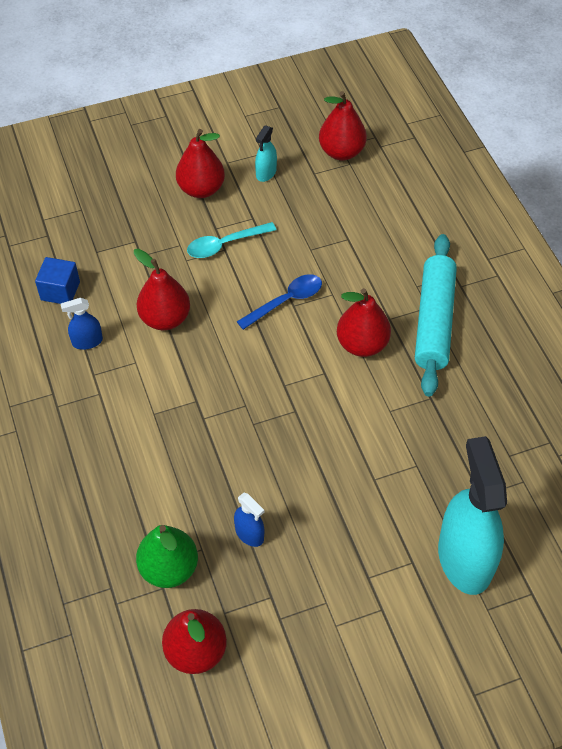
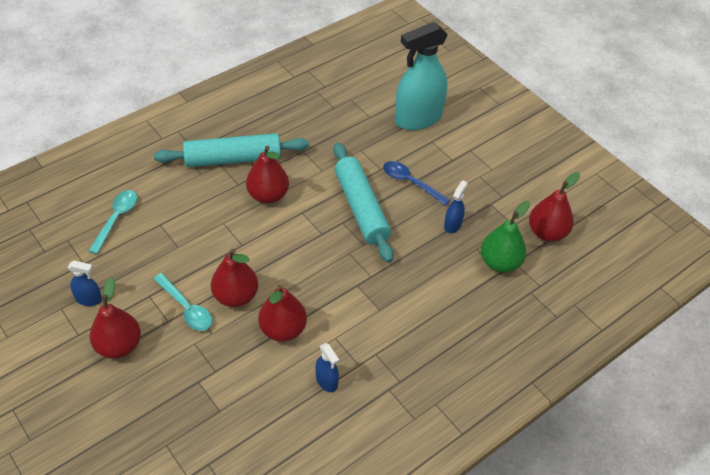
camera: 110 degrees left, 5 degrees down
blue cube [35,257,80,304] -> none
blue spoon [237,274,322,330] -> blue spoon moved to [383,161,450,206]
turquoise spray bottle [255,125,277,182] -> blue spray bottle [68,261,102,306]
red pear [319,91,367,160] -> red pear moved to [211,249,258,307]
none -> turquoise spoon [89,190,137,254]
none -> turquoise rolling pin [333,143,394,263]

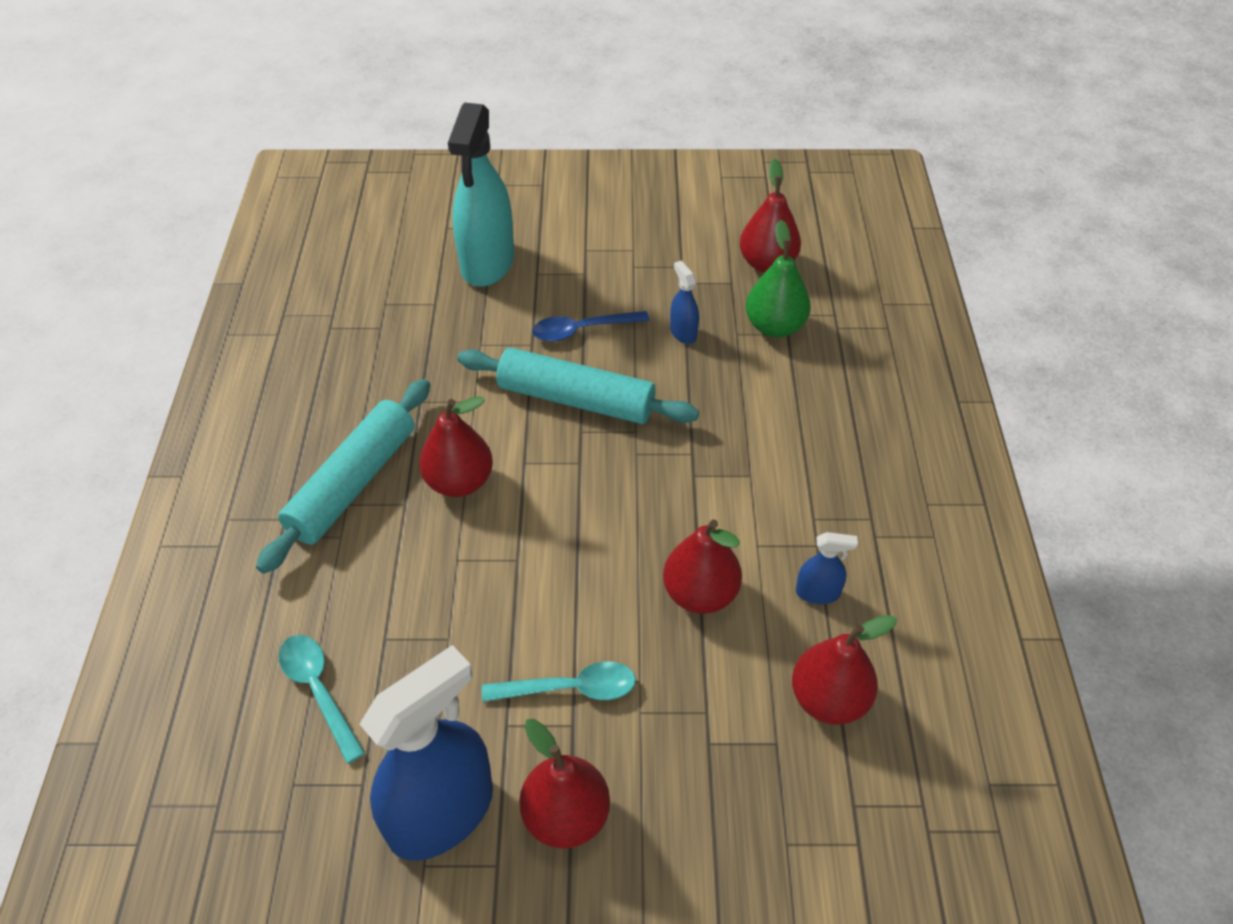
camera: 50 degrees left, 0 degrees up
blue spray bottle [68,261,102,306] -> blue spray bottle [360,645,493,861], size x2.29
red pear [211,249,258,307] -> red pear moved to [792,615,897,725]

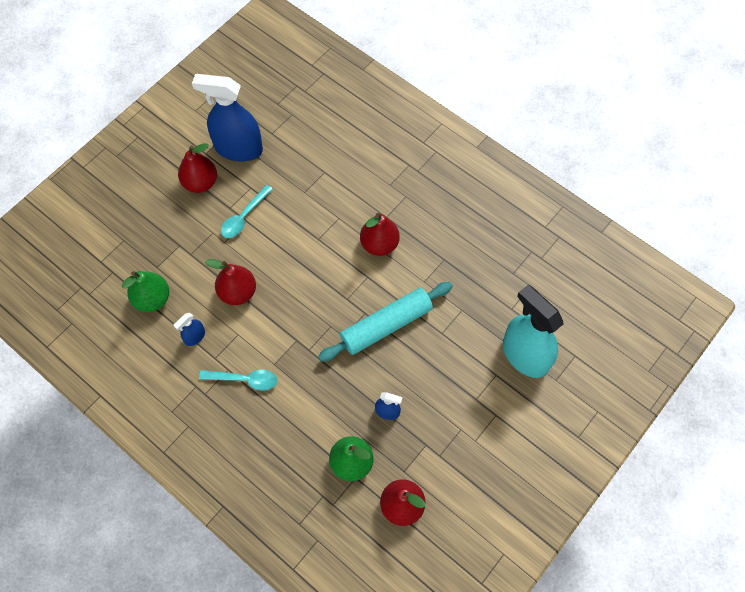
camera: 130 degrees right, 15 degrees up
turquoise rolling pin [256,379,430,574] -> none
turquoise spoon [279,635,365,764] -> turquoise spoon moved to [199,369,277,390]
blue spray bottle [360,645,493,861] -> blue spray bottle turned 105 degrees clockwise [192,74,263,161]
blue spoon [532,311,650,342] -> none
red pear [792,615,897,725] -> green pear [122,271,169,312]

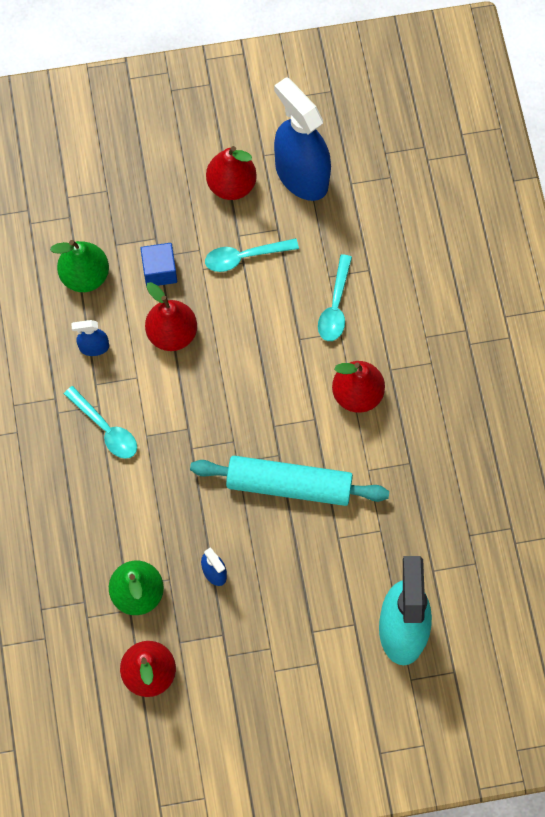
camera: 40 degrees right, 5 degrees up
none -> blue cube [140,243,177,286]
none -> turquoise spoon [318,254,352,341]

